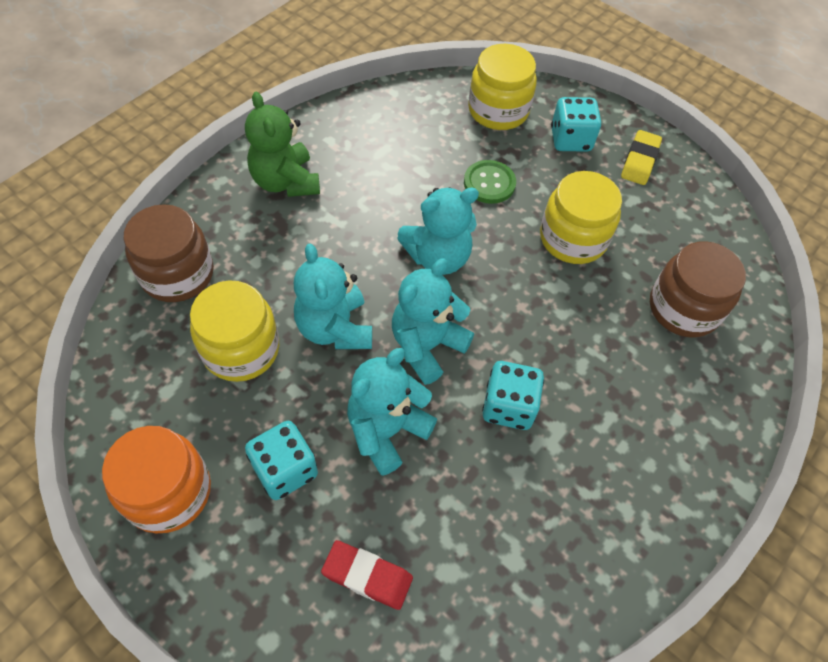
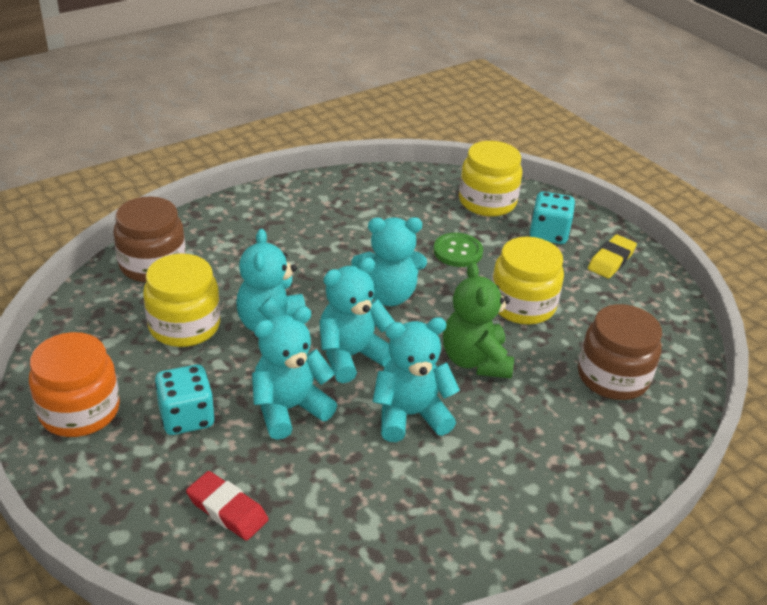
camera: 15 degrees right, 20 degrees down
green teddy bear [245,92,320,197] -> green teddy bear moved to [443,262,514,378]
turquoise dice [482,361,544,430] -> turquoise teddy bear [373,317,460,442]

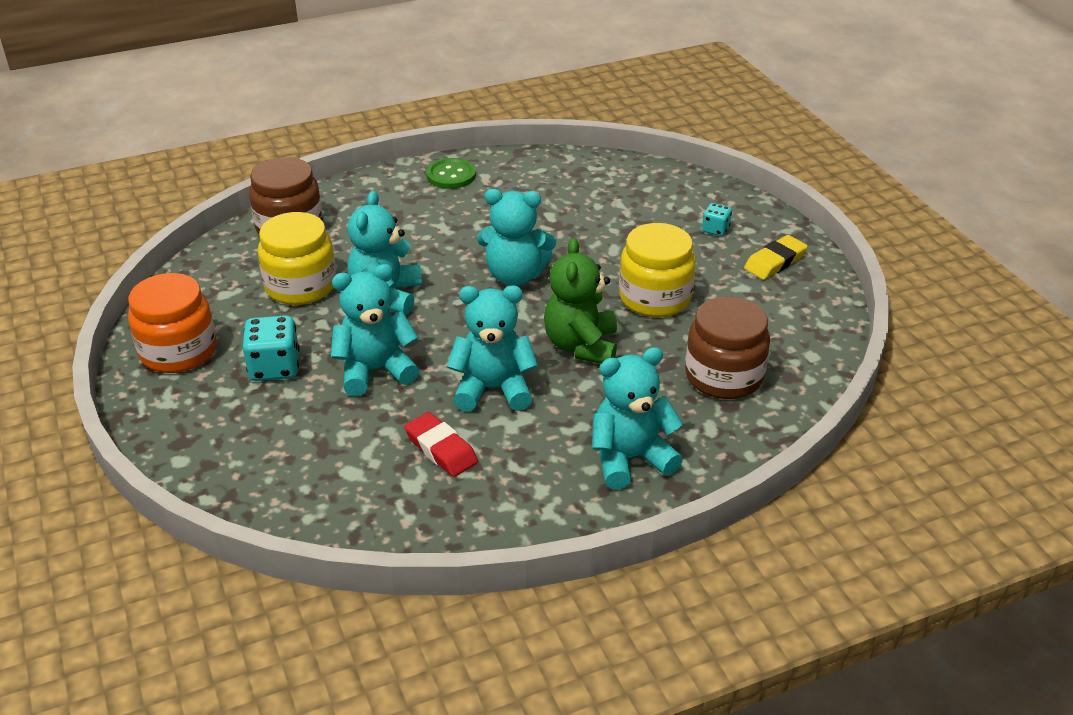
camera: 15 degrees right, 0 degrees up
red eraser [186,471,268,541] -> red eraser moved to [404,412,478,477]
turquoise teddy bear [319,257,395,383] -> turquoise teddy bear moved to [592,347,683,490]
green button [433,233,483,267] -> green button moved to [426,158,476,189]
yellow jar [459,141,522,217] -> none
turquoise dice [530,191,575,244] -> turquoise dice [702,203,732,236], size x0.56

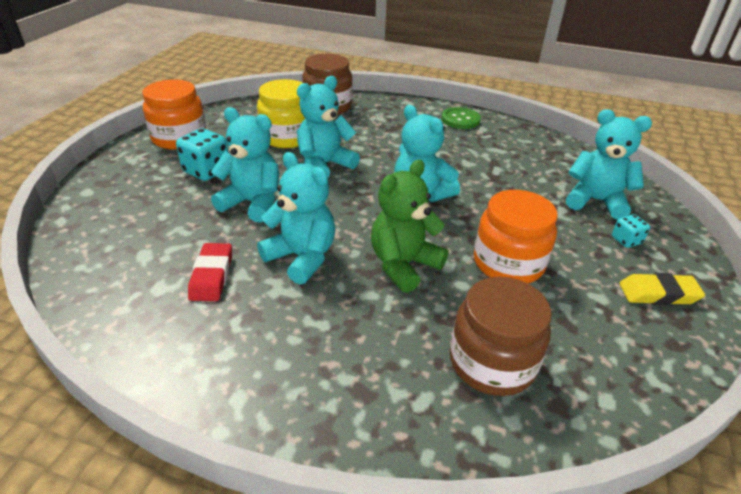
camera: 40 degrees right, 0 degrees up
turquoise teddy bear [592,347,683,490] -> turquoise teddy bear moved to [566,109,652,219]
yellow jar [619,223,696,317] -> orange jar [474,190,558,283]

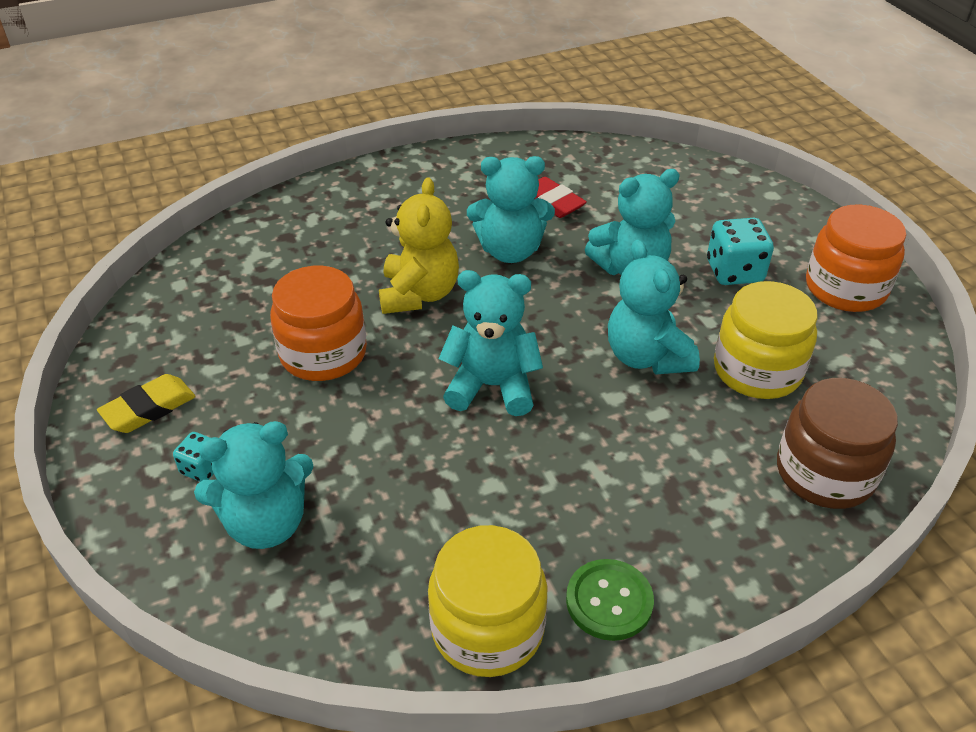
camera: 140 degrees right, 5 degrees up
turquoise teddy bear [297,76,360,177] -> turquoise teddy bear turned 150 degrees clockwise [608,239,700,374]
green teddy bear [371,160,448,293] -> yellow teddy bear [379,177,459,314]
brown jar [450,277,552,396] -> none
none -> yellow jar [428,525,548,677]

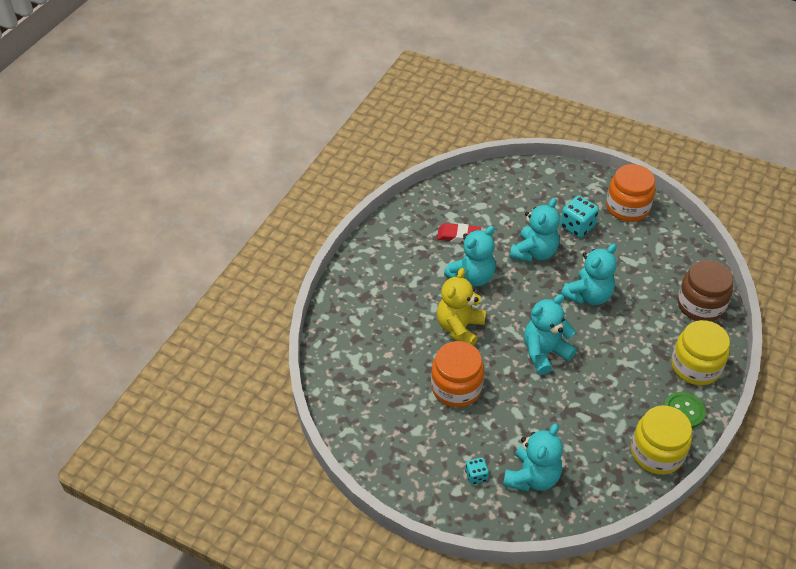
camera: 40 degrees left, 5 degrees up
yellow eraser [97,374,196,433] -> none
yellow teddy bear [379,177,459,314] -> yellow teddy bear turned 120 degrees counterclockwise [437,268,486,346]
turquoise teddy bear [608,239,700,374] -> turquoise teddy bear turned 75 degrees counterclockwise [561,244,617,305]
yellow jar [714,281,818,399] -> yellow jar moved to [671,320,730,385]

